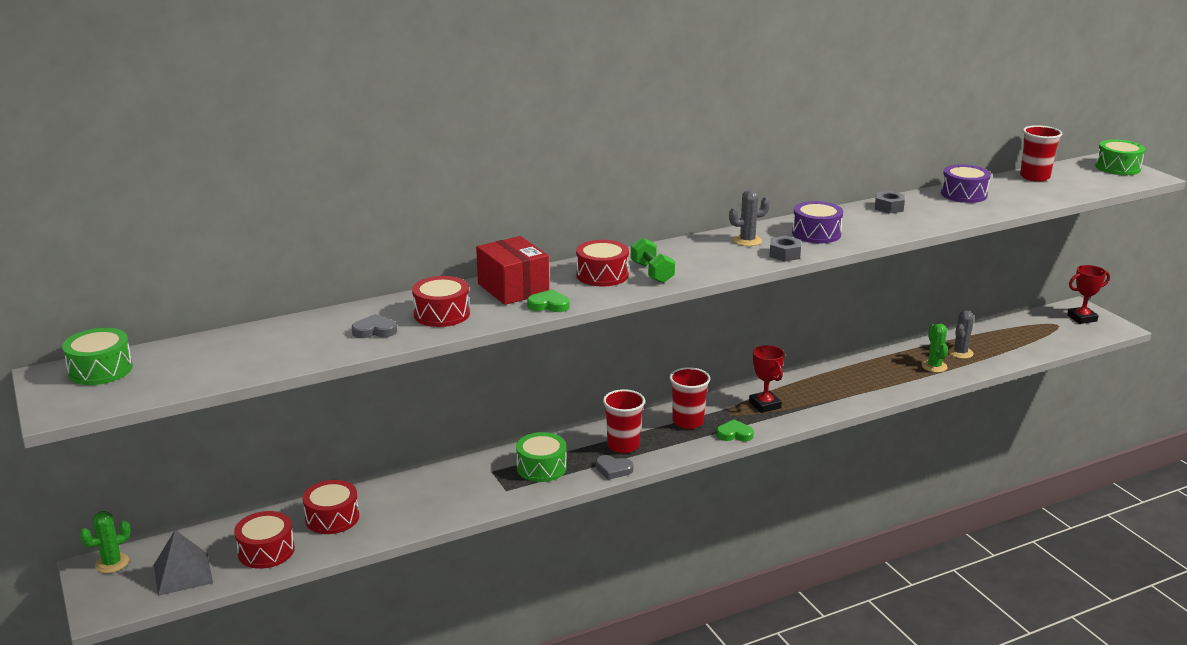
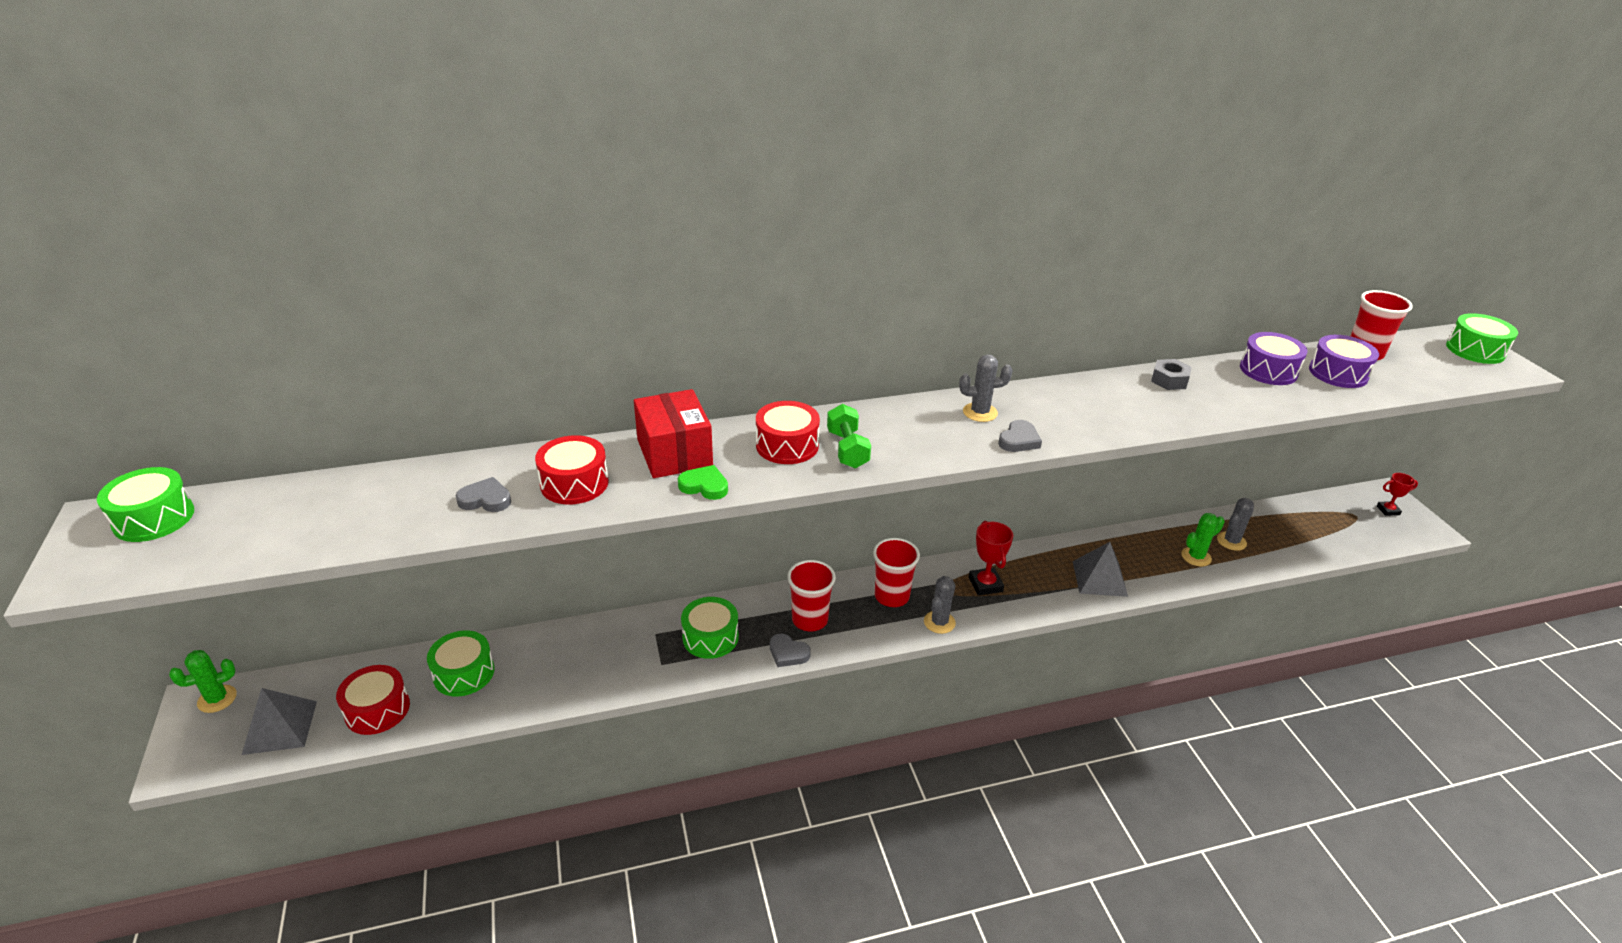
camera: 10 degrees right, 10 degrees up
red drum [303,480,359,534] -> green drum [427,630,494,697]
green heart [716,419,754,441] -> grey cactus [924,576,956,634]
grey nut [769,236,801,262] -> grey heart [998,420,1042,452]
purple drum [792,201,843,243] -> purple drum moved to [1309,335,1379,388]
green cactus [922,323,948,372] -> green cactus turned 60 degrees clockwise [1181,513,1225,567]
red trophy [1067,265,1110,324] -> red trophy [1377,473,1418,516], size x0.66
none -> grey pyramid [1073,542,1128,597]

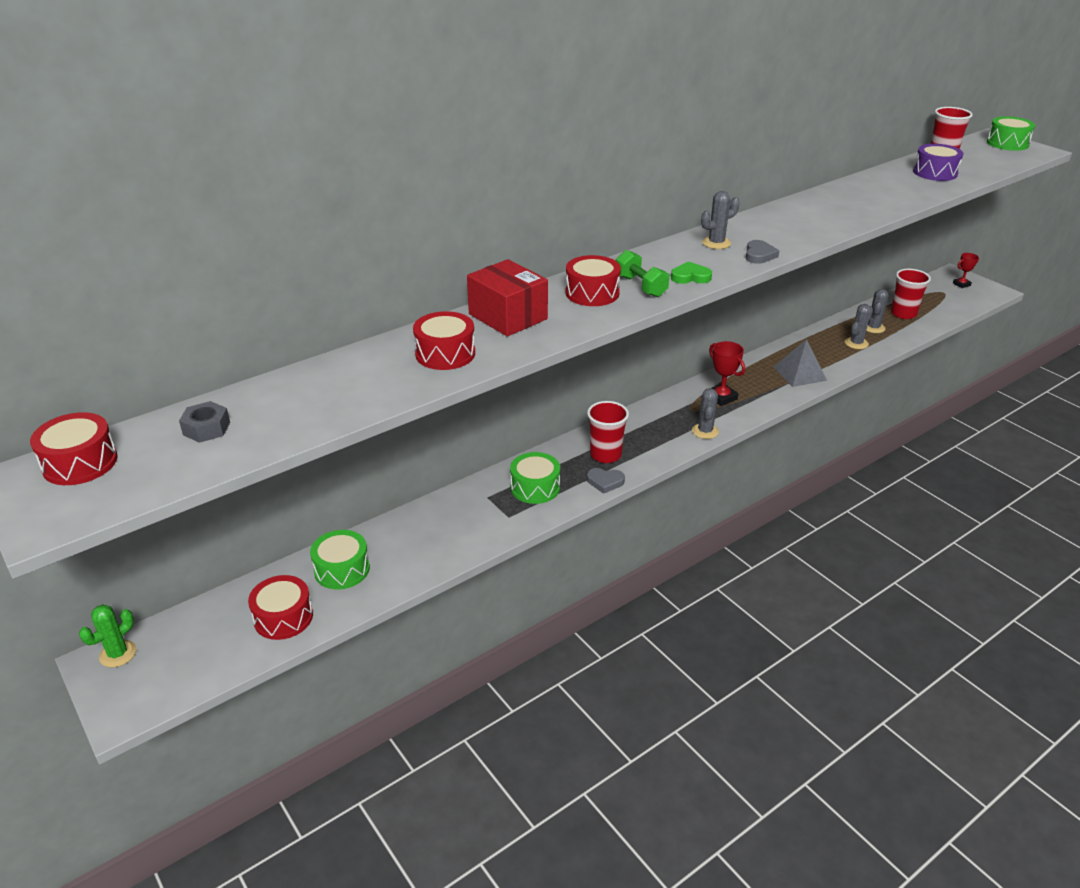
camera: 20 degrees left, 0 degrees up
green drum [97,467,194,542] -> red drum [30,412,118,485]
grey pyramid [242,688,317,755] -> none
grey heart [456,477,511,512] -> none
green heart [678,465,728,500] -> green heart moved to [671,262,712,284]
red cup [873,538,920,607] -> red cup moved to [891,269,931,319]
grey nut [1151,359,1192,390] -> grey nut moved to [179,401,230,443]
green cactus [1181,513,1225,567] -> grey cactus [845,304,873,349]
purple drum [1240,332,1308,385] -> none

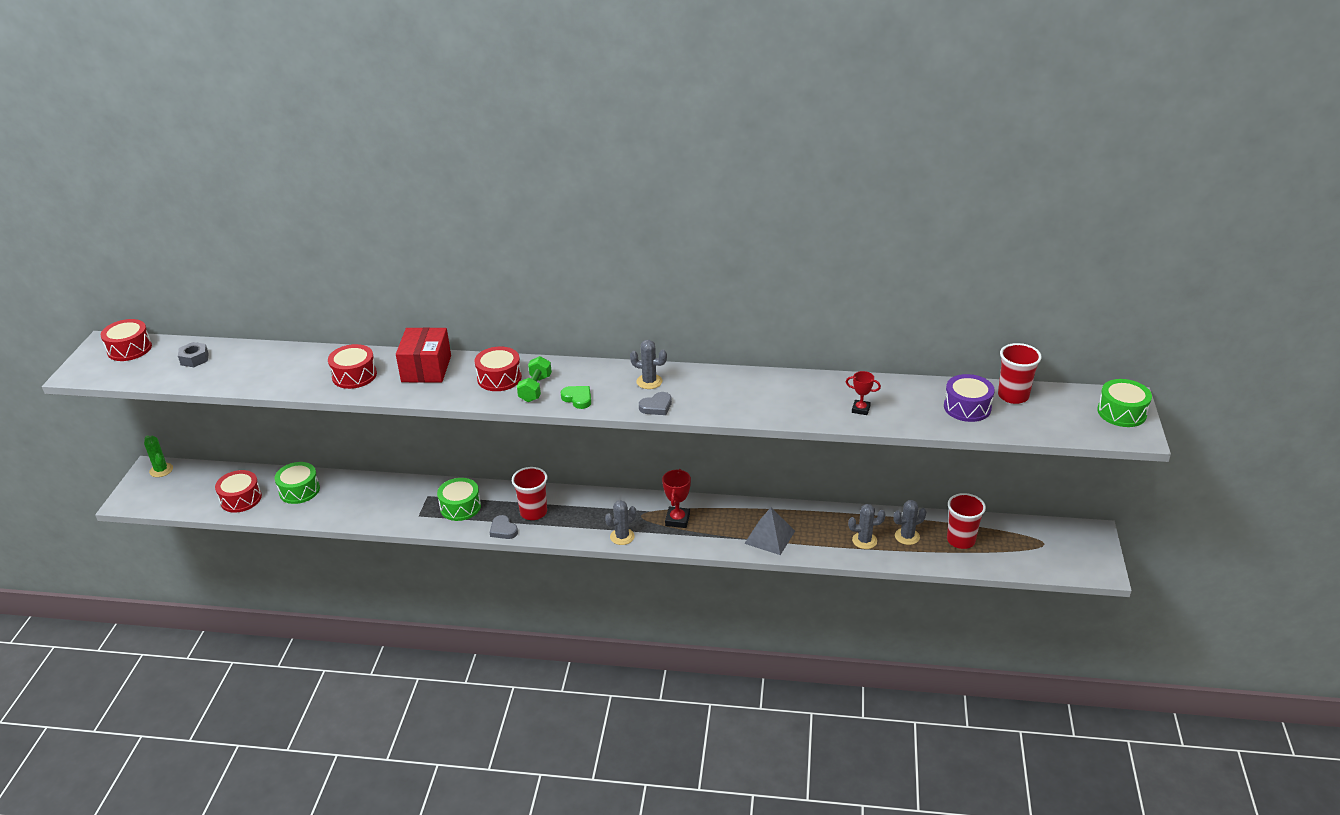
camera: 45 degrees right, 0 degrees up
green cactus [79,604,137,667] -> green cactus turned 60 degrees clockwise [144,436,173,477]
red trophy [953,253,979,288] -> red trophy moved to [846,371,881,415]

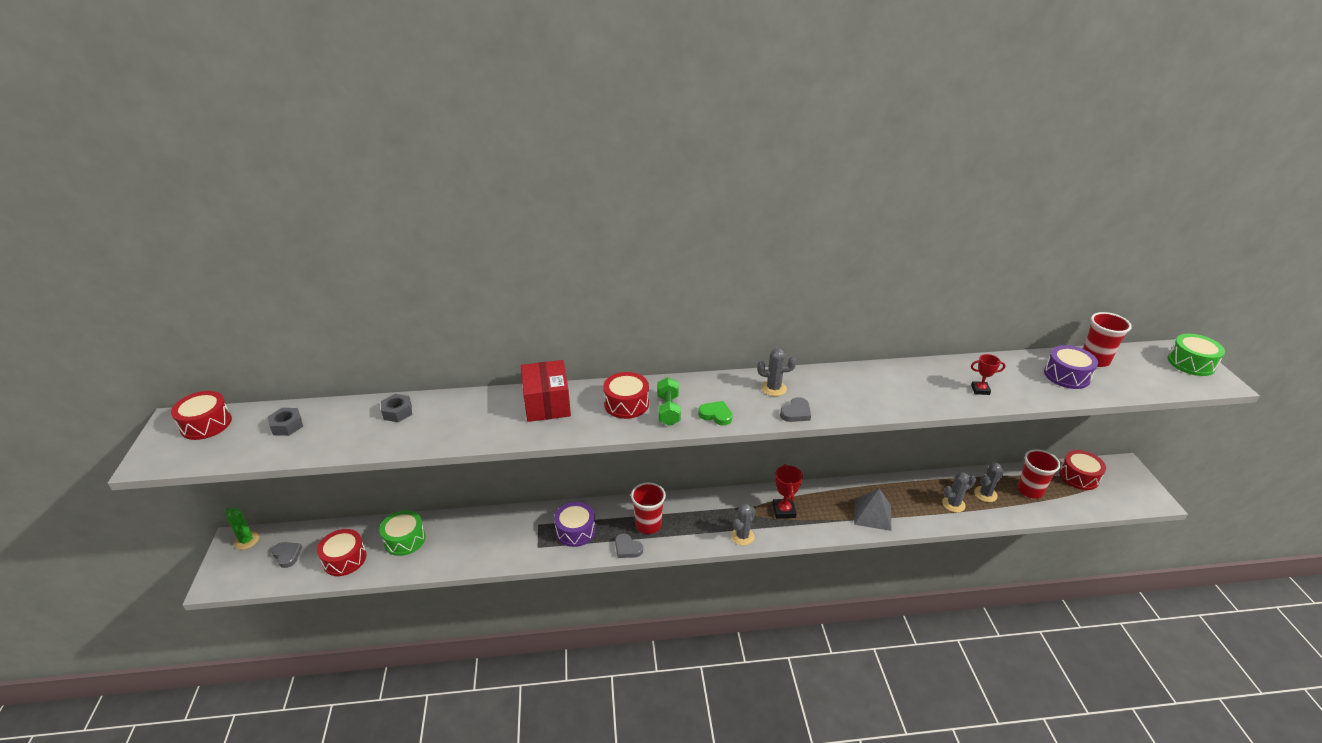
camera: 15 degrees left, 0 degrees up
red drum [328,344,377,389] -> red drum moved to [1059,450,1106,490]
green drum [437,478,481,521] -> purple drum [554,502,596,547]
none -> grey heart [271,542,302,568]
none -> grey nut [381,394,412,422]

